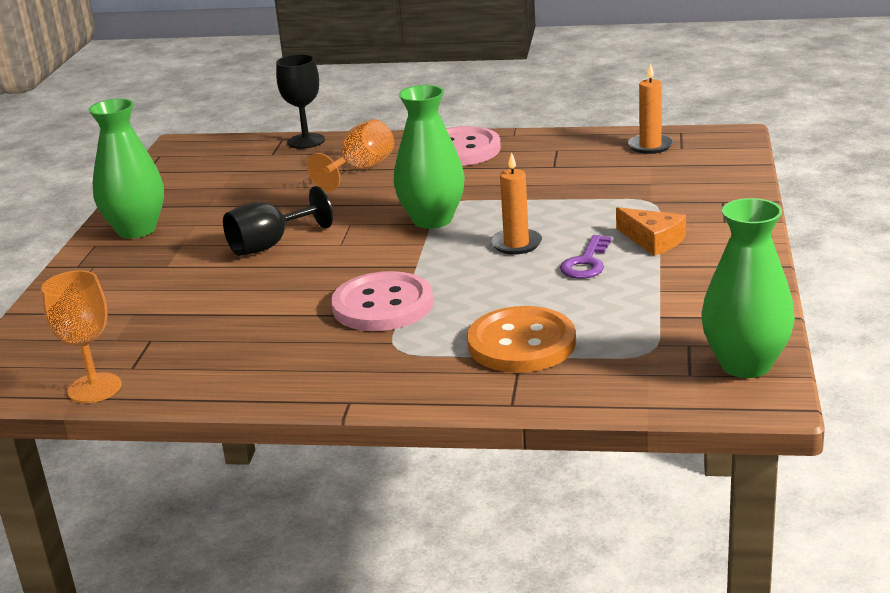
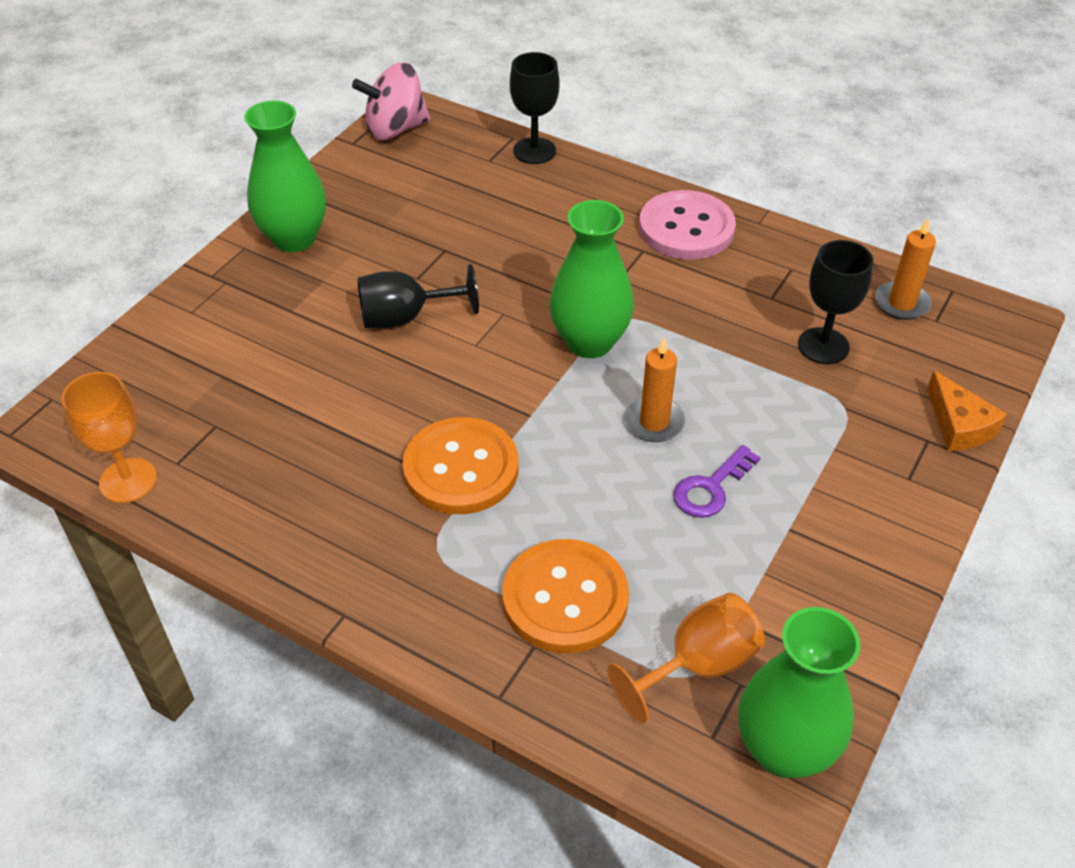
camera: 20 degrees right, 20 degrees up
orange goblet [307,119,394,192] -> orange goblet moved to [607,593,765,724]
pink button [331,271,433,331] -> orange button [402,417,519,514]
orange cheese [616,207,686,256] -> orange cheese moved to [927,370,1007,451]
none -> pink spinning top [352,62,430,140]
none -> black goblet [798,240,873,364]

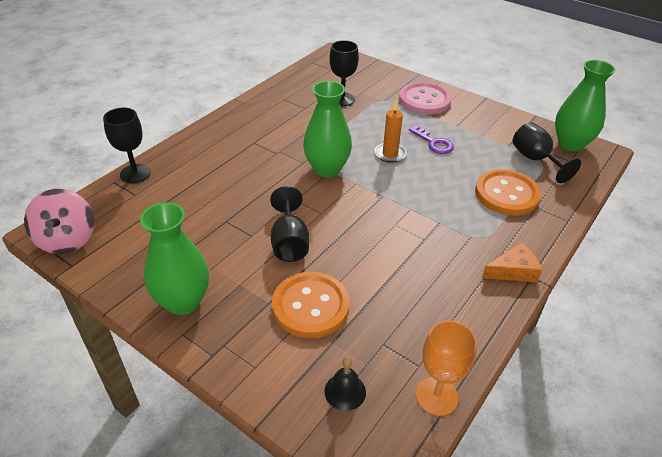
camera: 85 degrees left, 5 degrees down
orange button [402,417,519,514] -> orange button moved to [272,272,350,338]
orange goblet [607,593,765,724] -> black goblet [512,122,581,183]
pink button [639,190,736,260] -> pink button moved to [399,82,452,115]
orange candle [875,218,936,320] -> none
orange cheese [927,370,1007,451] -> orange cheese moved to [482,242,542,282]
none -> black bell [324,357,366,411]

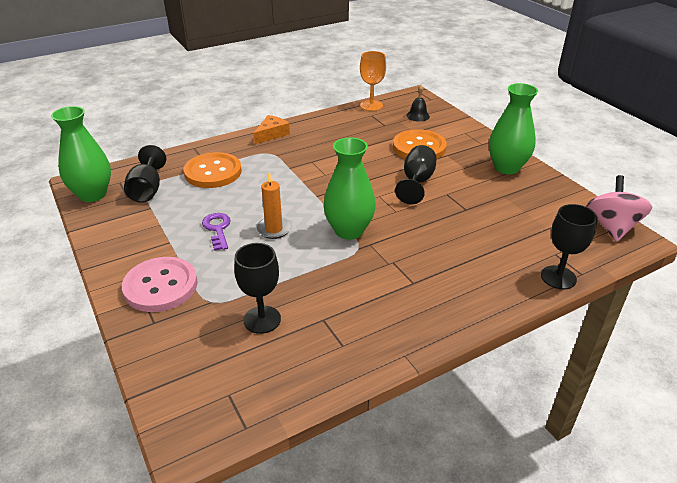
camera: 155 degrees left, 5 degrees down
orange cheese [482,242,542,282] -> orange cheese turned 120 degrees clockwise [254,115,290,144]

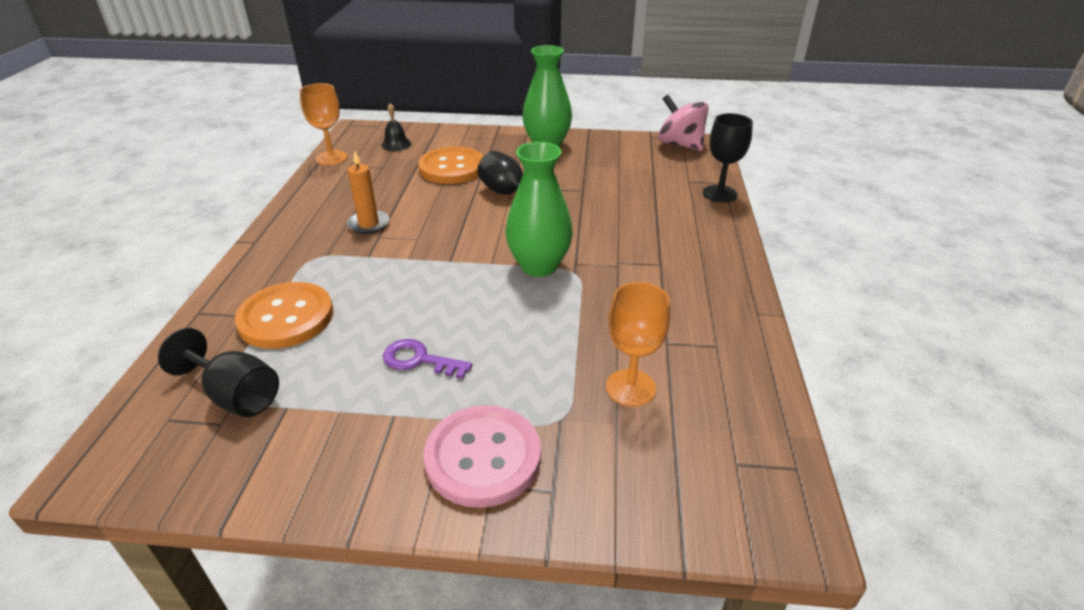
camera: 55 degrees left, 0 degrees up
green vase [51,106,111,202] -> none
black goblet [234,243,281,334] -> orange goblet [606,282,670,407]
orange cheese [254,115,290,144] -> none
orange candle [256,172,292,239] -> orange candle moved to [347,151,389,234]

